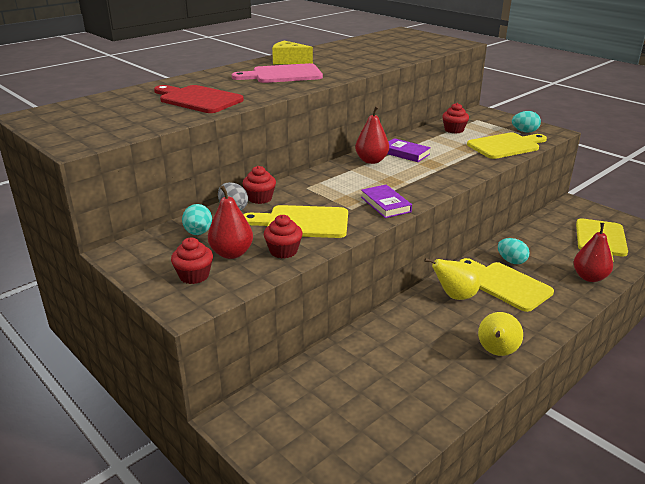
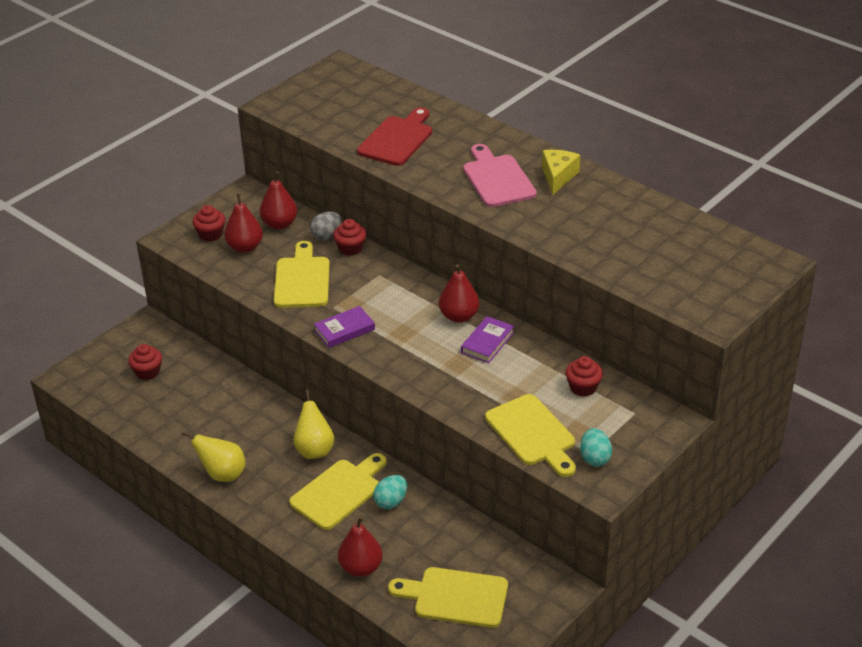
camera: 85 degrees right, 10 degrees up
turquoise egg [182,204,212,235] -> red pear [260,171,297,229]
red cupcake [264,215,303,258] -> red cupcake moved to [128,344,162,380]

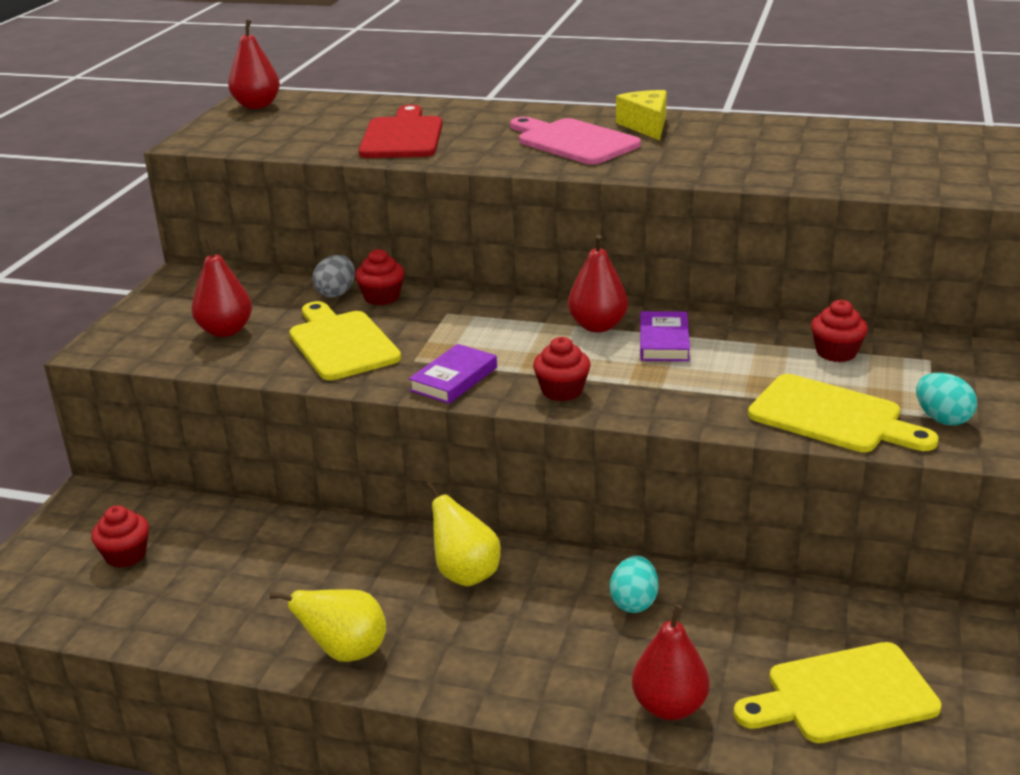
camera: 25 degrees left, 10 degrees down
red cupcake [192,205,225,241] -> red cupcake moved to [533,337,591,401]
red pear [260,171,297,229] -> red pear moved to [228,20,280,109]
yellow cutting board [289,453,386,530] -> none

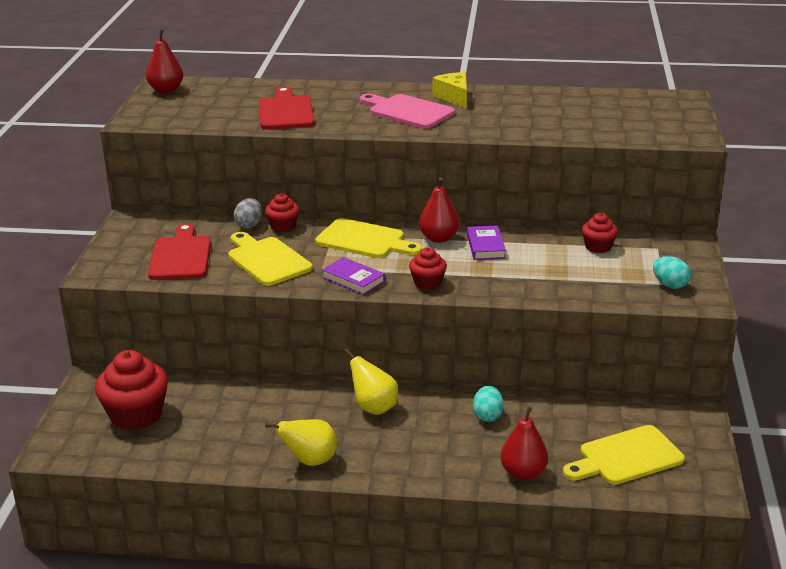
camera: 10 degrees left, 0 degrees up
red cupcake [91,505,149,568] -> red cupcake [95,350,168,430], size x1.85
red pear [191,239,252,337] -> red cutting board [148,223,211,280]
purple book [409,344,497,404] -> purple book turned 75 degrees counterclockwise [322,257,385,295]
yellow cutting board [748,374,939,452] -> yellow cutting board moved to [315,218,422,258]

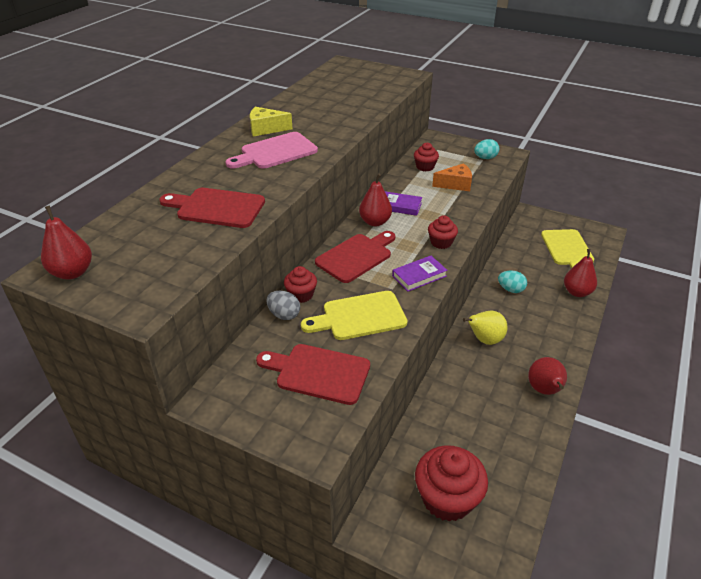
camera: 70 degrees left, 10 degrees up
yellow pear [265,419,337,466] -> red pear [528,357,567,395]
yellow cutting board [315,218,422,258] -> red cutting board [315,231,395,283]
none -> orange cheese [432,163,472,191]

